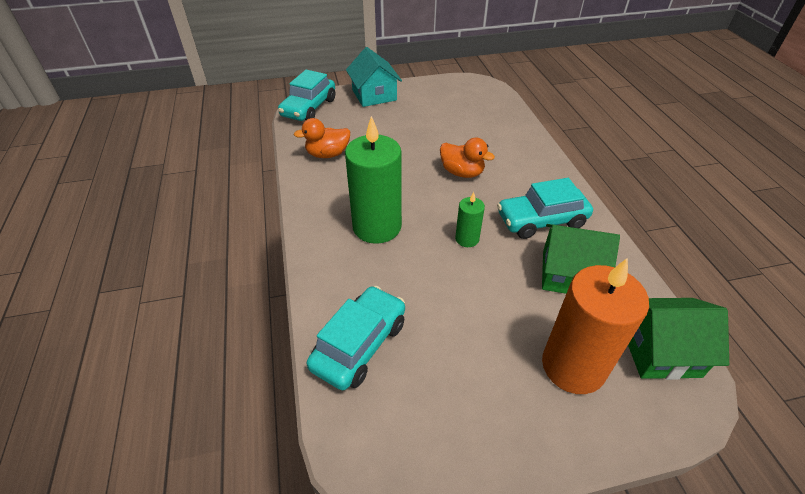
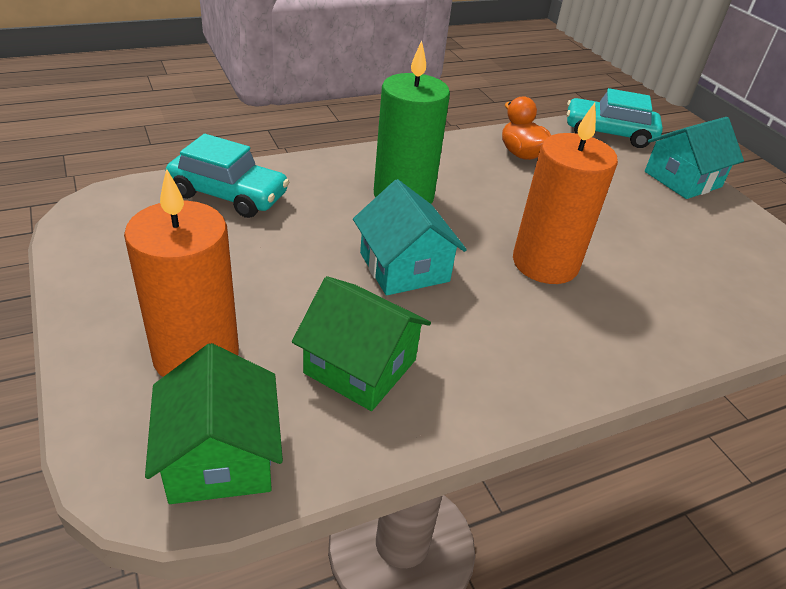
camera: 75 degrees right, 5 degrees down
orange duck [440,138,495,178] -> orange candle [513,103,618,284]
green candle [455,192,485,247] -> turquoise house [353,179,467,296]
turquoise car [497,178,593,239] -> none
green house [542,224,620,294] -> green house turned 60 degrees counterclockwise [292,276,431,411]

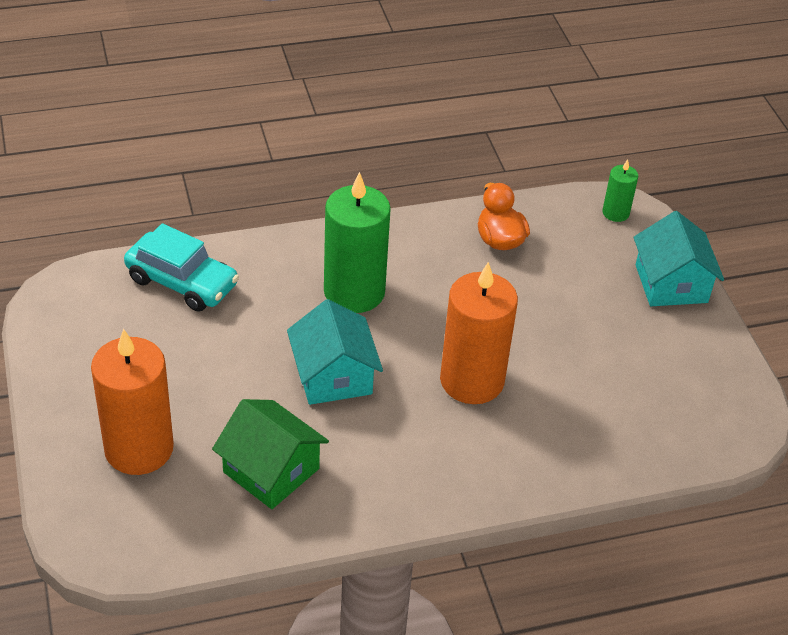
camera: 10 degrees right, 5 degrees up
green house [145,343,283,504] -> none
turquoise car [567,88,663,148] -> green candle [602,159,638,222]
turquoise house [645,117,744,199] -> turquoise house turned 75 degrees counterclockwise [633,211,724,306]

